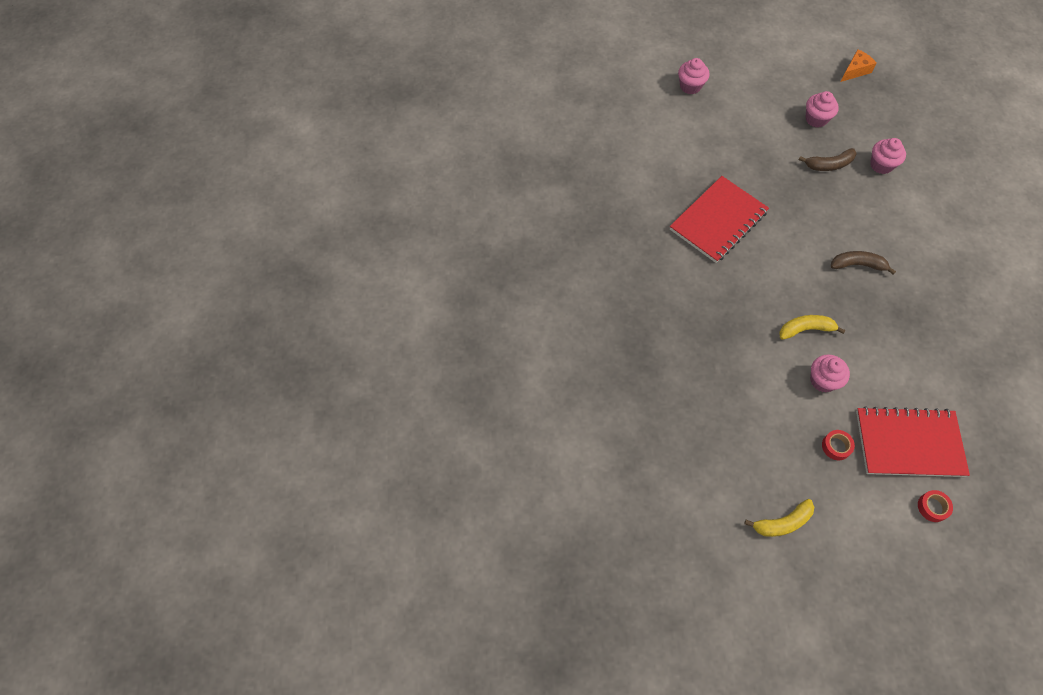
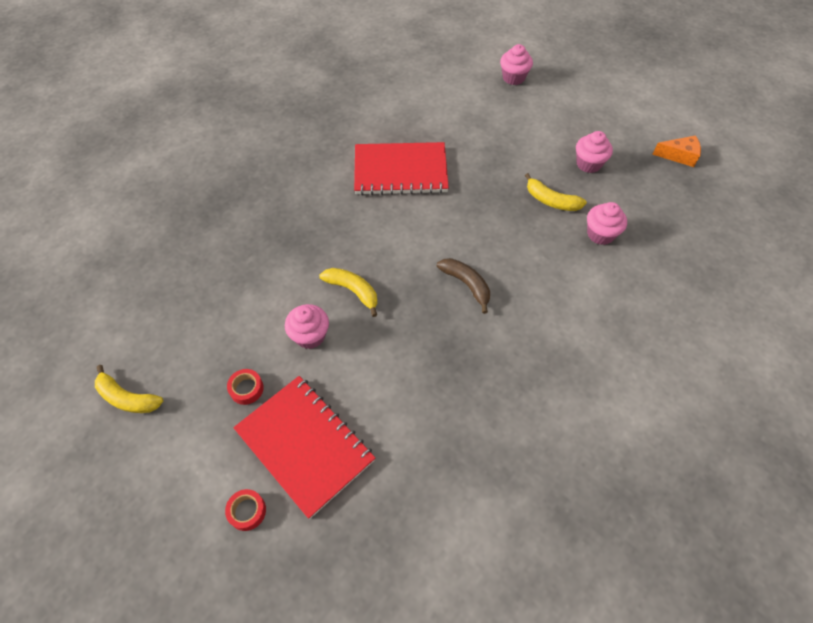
camera: 45 degrees right, 5 degrees down
brown banana [799,148,857,171] -> yellow banana [525,173,587,211]

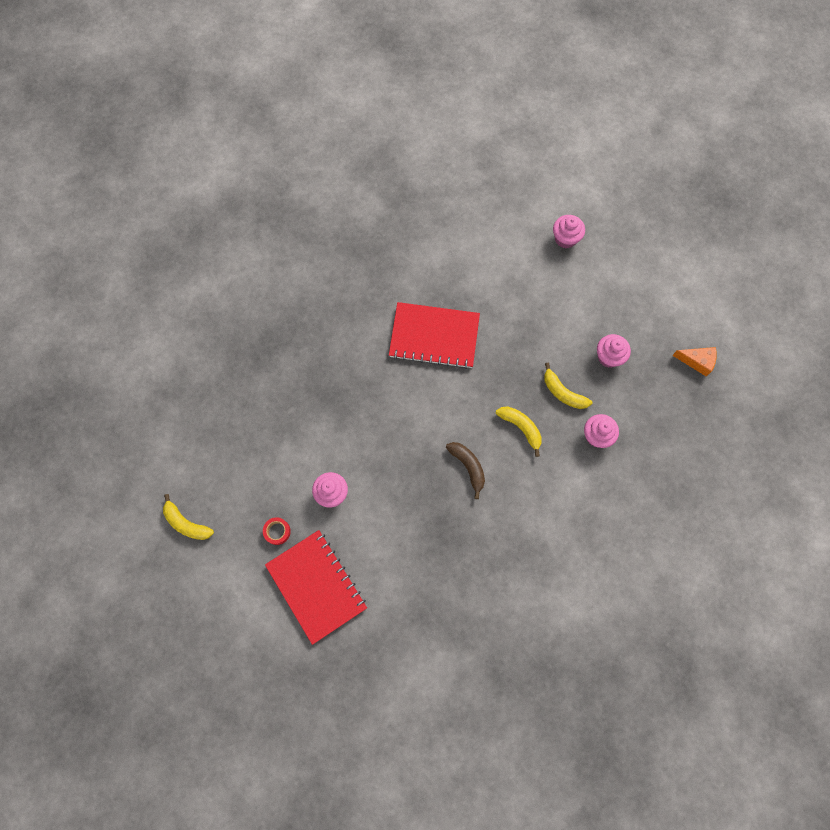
camera: 10 degrees right, 15 degrees up
red tape [225,489,266,531] -> none
yellow banana [319,268,377,317] -> yellow banana moved to [496,406,542,457]

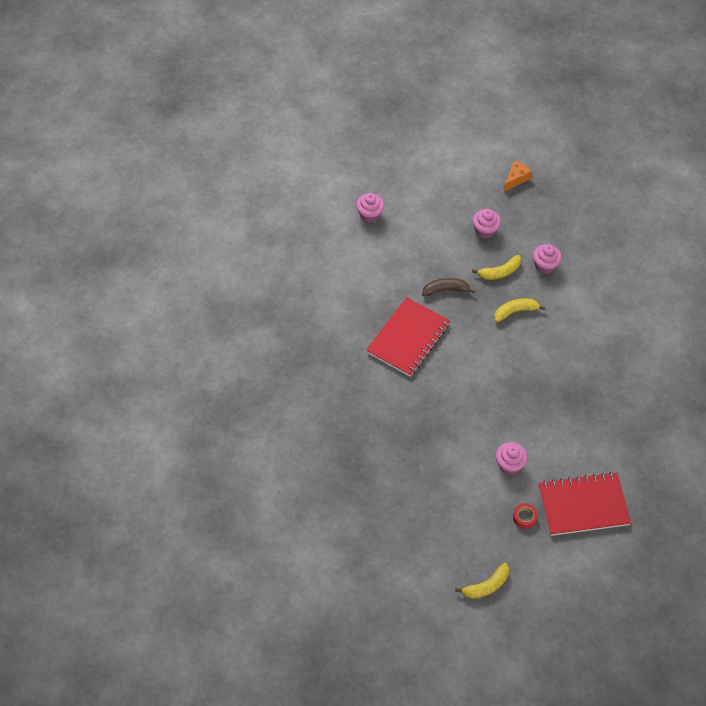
camera: 65 degrees left, 15 degrees down
brown banana [446,442,485,499] -> brown banana moved to [422,278,475,296]

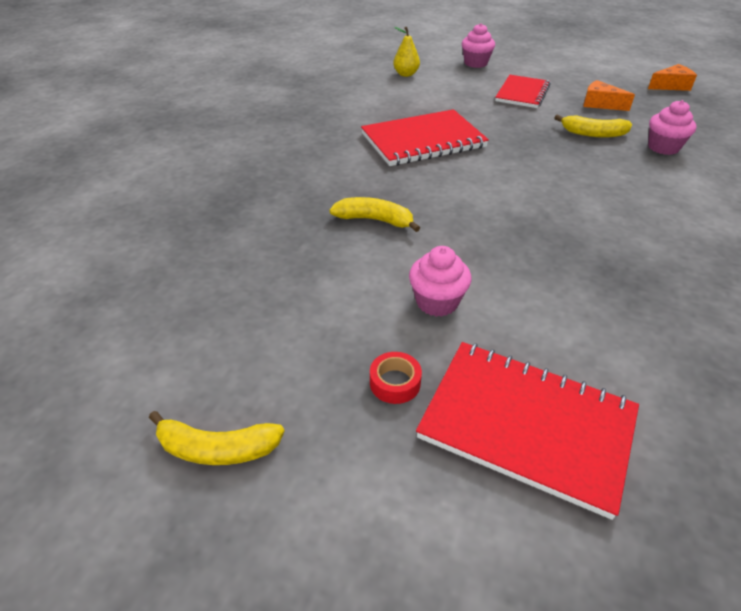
camera: 35 degrees right, 15 degrees down
brown banana [422,278,475,296] -> none
pink cupcake [472,209,501,239] -> orange cheese [583,80,635,111]
yellow banana [494,298,546,322] -> yellow banana moved to [330,197,420,232]
none -> yellow pear [393,27,420,77]
none -> red notebook [495,75,551,108]

